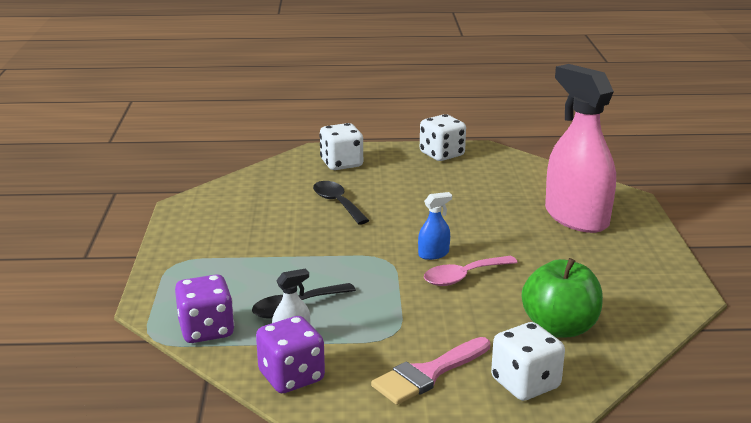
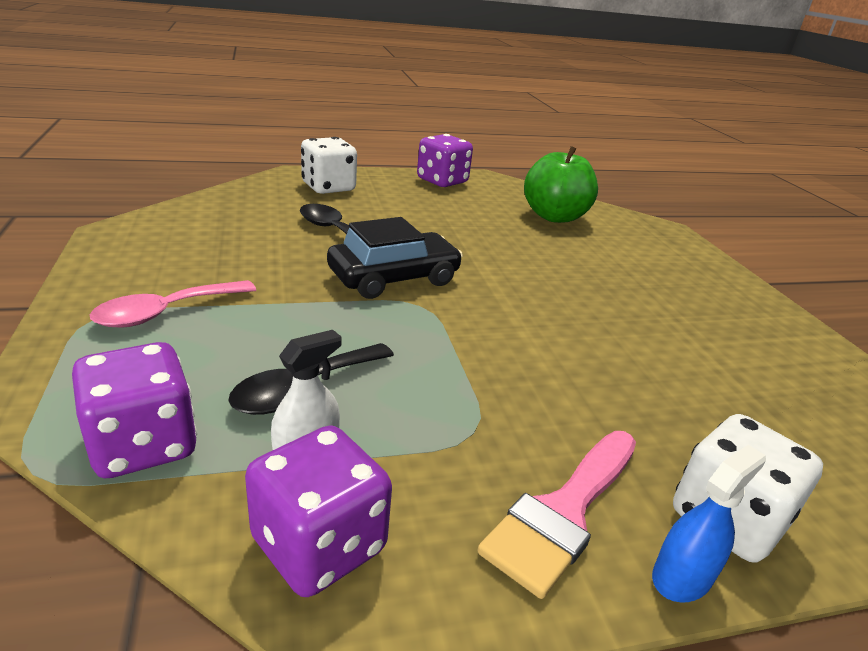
camera: 15 degrees left, 5 degrees up
blue spray bottle [418,192,452,260] -> blue spray bottle moved to [652,445,766,603]
white dice [420,114,466,161] -> purple dice [417,134,473,187]
pink spoon [424,256,518,286] -> pink spoon moved to [90,280,256,328]
green apple [522,258,603,338] -> green apple moved to [524,146,598,223]
pink spray bottle [545,64,616,233] -> none
none -> black car [327,217,463,299]

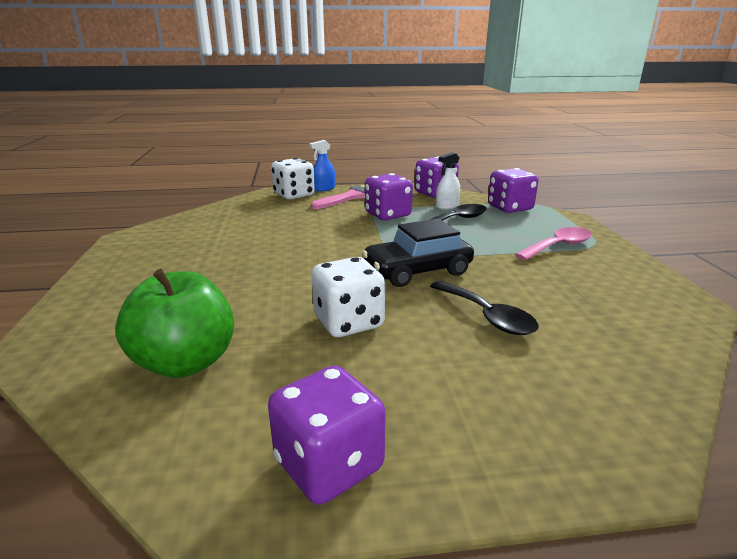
camera: 170 degrees left, 5 degrees down
white dice [301,137,357,194] -> white dice moved to [312,257,385,337]
none -> purple dice [365,173,413,220]

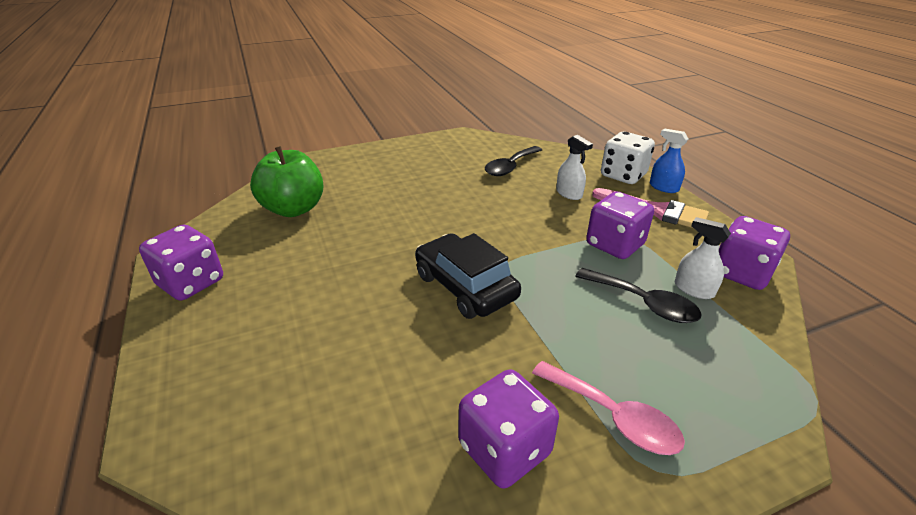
camera: 75 degrees right, 10 degrees up
white dice [312,257,385,337] -> none
black spoon [430,281,539,335] -> black spoon moved to [485,146,542,176]
purple dice [488,168,539,213] -> purple dice moved to [459,369,559,489]
none -> white spray bottle [556,135,593,200]

